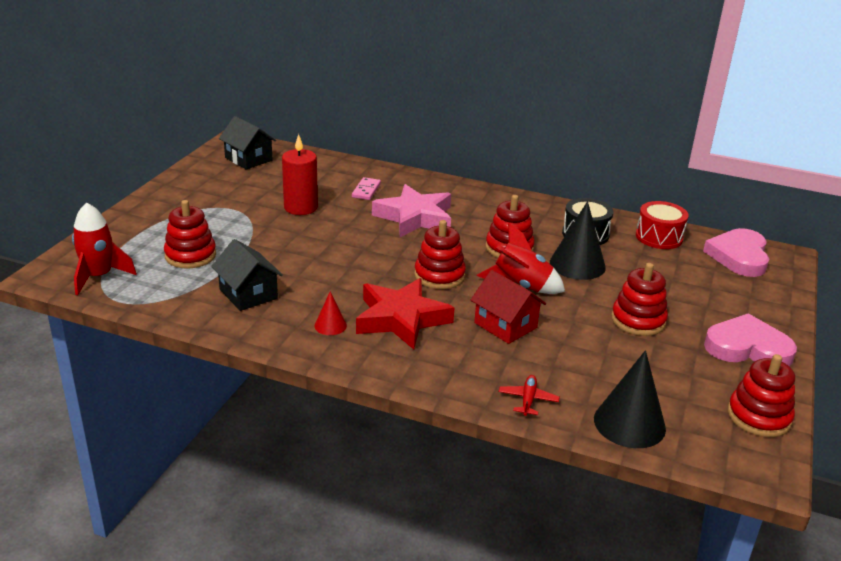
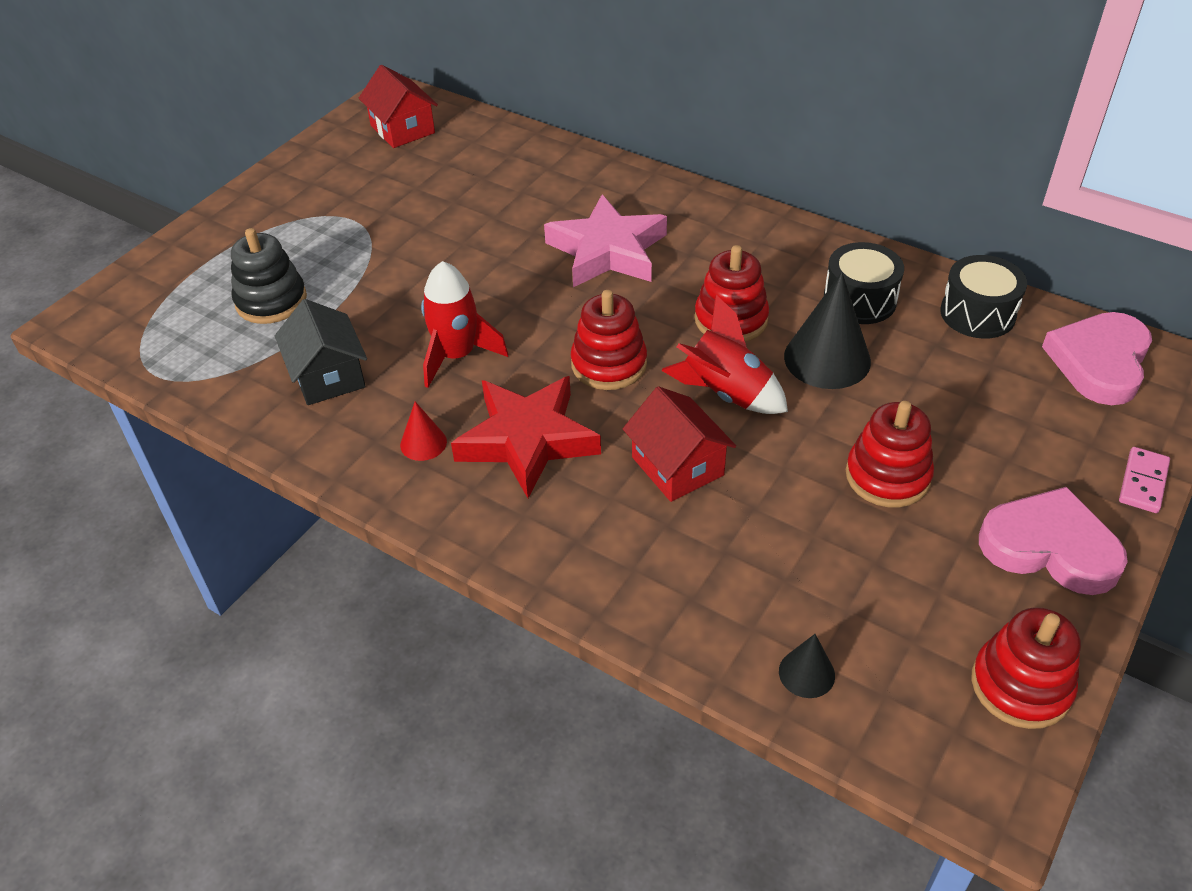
camera: 15 degrees right, 15 degrees up
red rocket [72,203,137,295] -> red rocket moved to [421,261,508,388]
red stacking toy [164,200,216,269] -> black stacking toy [231,228,307,324]
black house [219,116,276,170] -> red house [359,65,438,148]
red candle [282,134,318,215] -> none
pink domino [352,177,381,200] -> pink domino moved to [1119,447,1170,513]
red plane [499,375,560,416] -> none
black cone [594,350,666,448] -> black cone [779,634,835,698], size x0.51
red drum [636,201,689,249] -> black drum [940,255,1027,339]

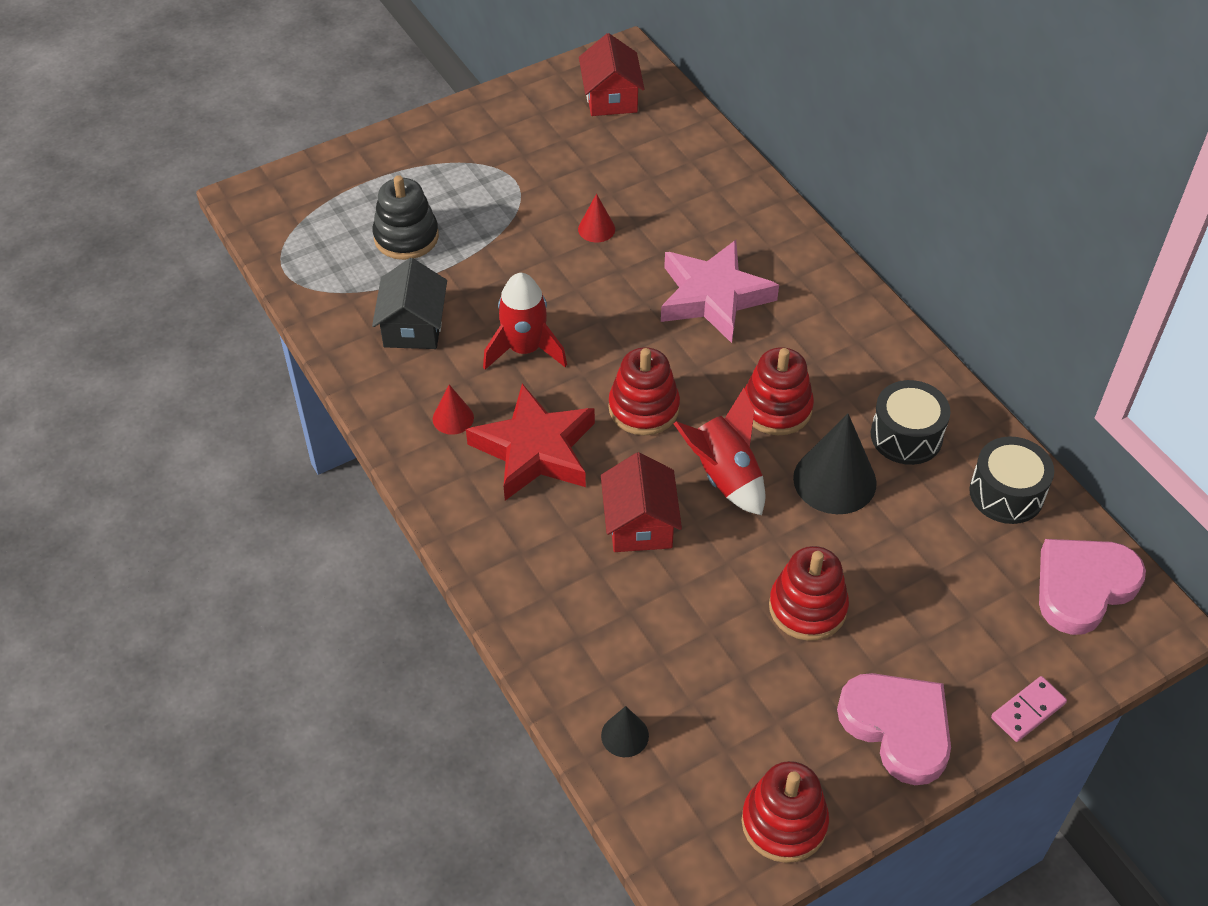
camera: 25 degrees right, 5 degrees up
none -> red cone [578,194,615,242]

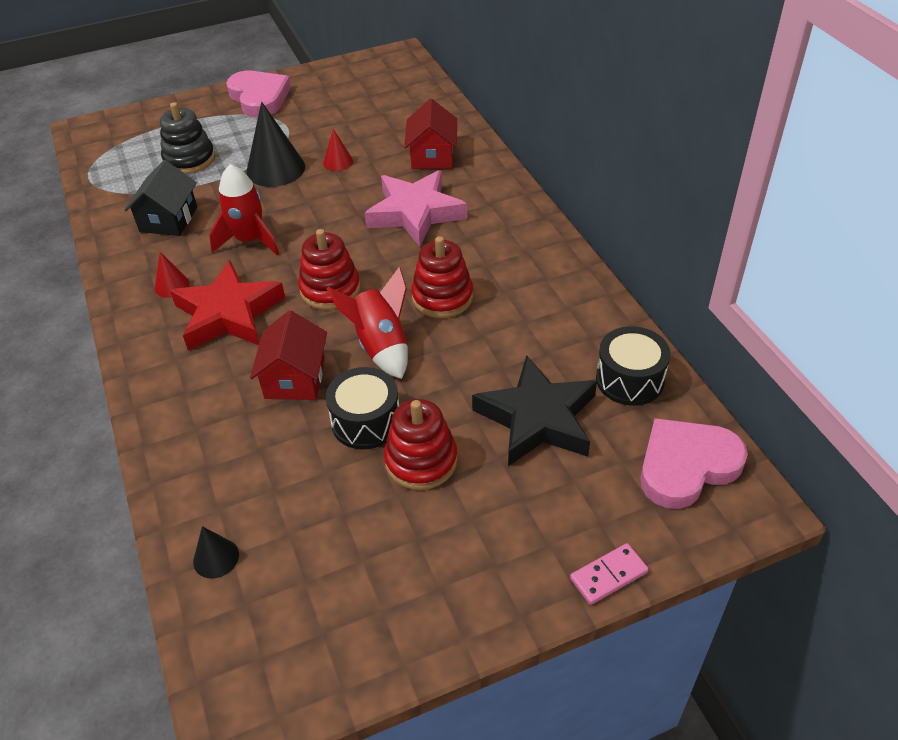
camera: 10 degrees right, 5 degrees down
red house [579,33,645,116] -> red house moved to [404,99,457,169]
red stacking toy [742,761,829,863] -> none
black cone [793,414,877,514] -> black cone moved to [246,102,305,187]
pink heart [837,673,951,785] -> pink heart moved to [226,71,291,118]
black drum [871,380,950,465] -> black drum moved to [326,367,399,449]
none -> black star [472,355,597,466]

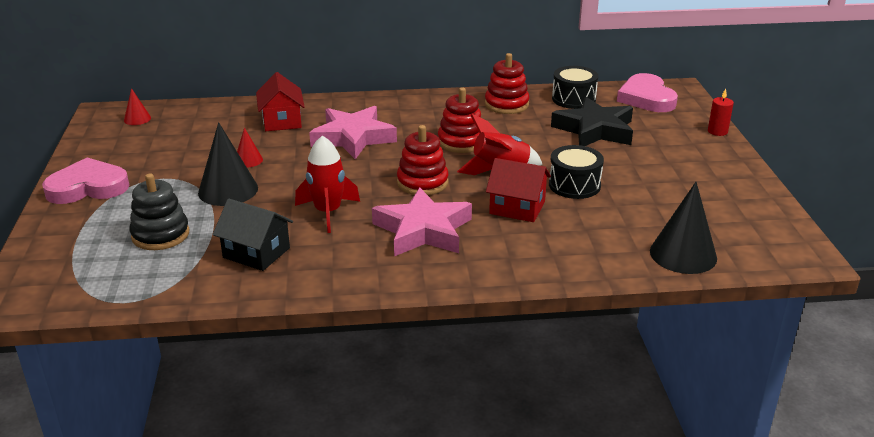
camera: 75 degrees left, 15 degrees down
red cone [155,252,190,298] -> red cone moved to [124,88,151,125]
red star [170,260,285,351] -> pink star [372,187,472,256]
black cone [193,526,239,579] -> black cone [650,182,717,274], size x1.95
red stacking toy [384,399,458,490] -> red stacking toy moved to [485,53,529,114]
red house [404,99,457,169] -> red house turned 60 degrees clockwise [256,72,305,131]
pink domino [570,543,648,605] -> red candle [708,89,734,136]

